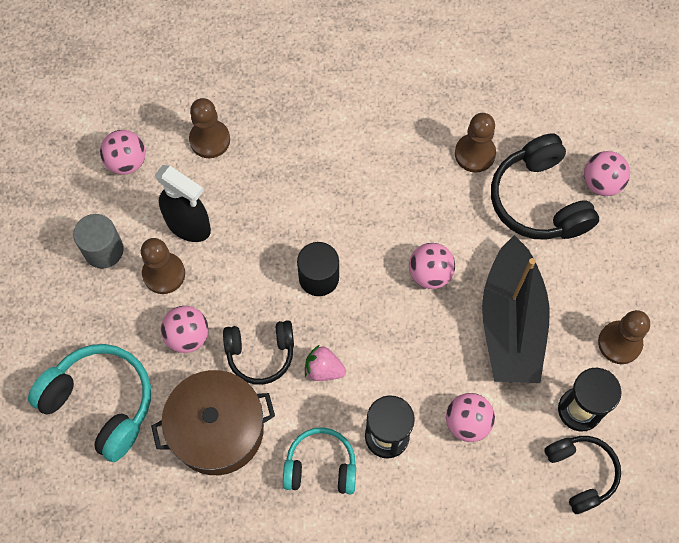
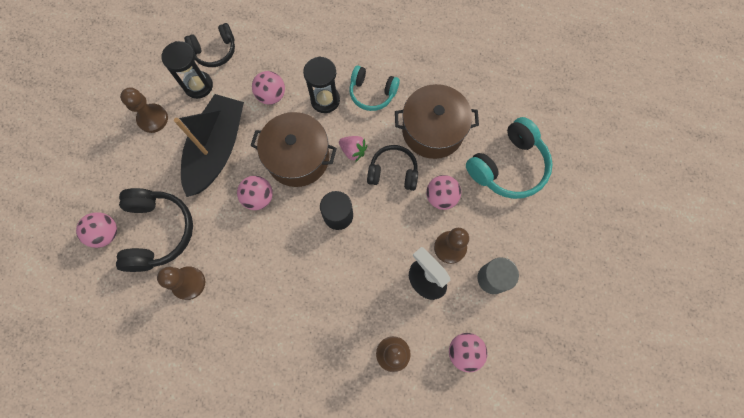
camera: 165 degrees left, 5 degrees up
turquoise headphones [28,344,151,462] -> turquoise headphones turned 90 degrees counterclockwise [466,117,553,199]
black headphones [544,436,621,514] -> black headphones turned 105 degrees counterclockwise [184,23,235,67]
none -> brown pot [250,112,337,187]

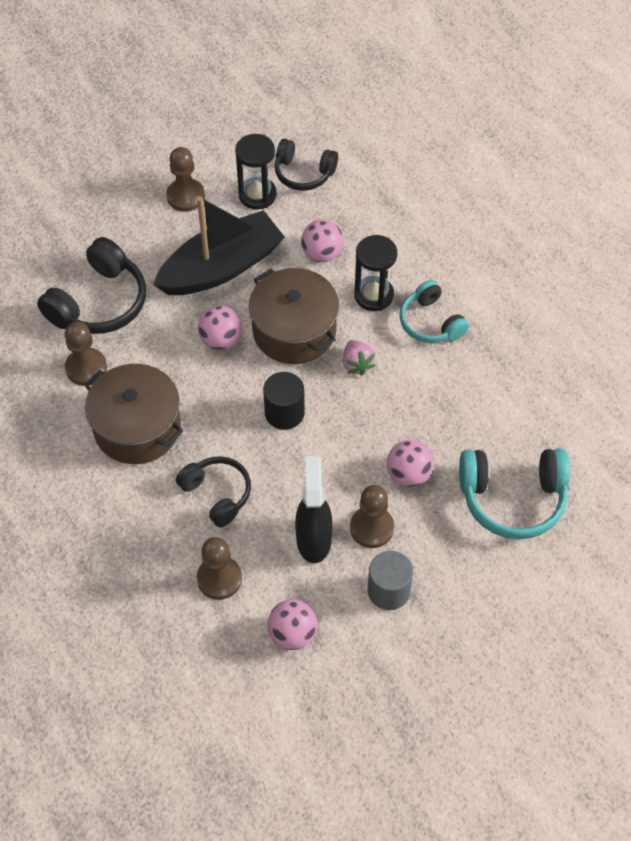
camera: 40 degrees right, 15 degrees down
pink ball [76,212,117,248] -> none
black headphones [367,145,418,191] -> black headphones moved to [176,456,251,527]
brown pot [395,84,479,159] -> brown pot moved to [84,364,183,464]

